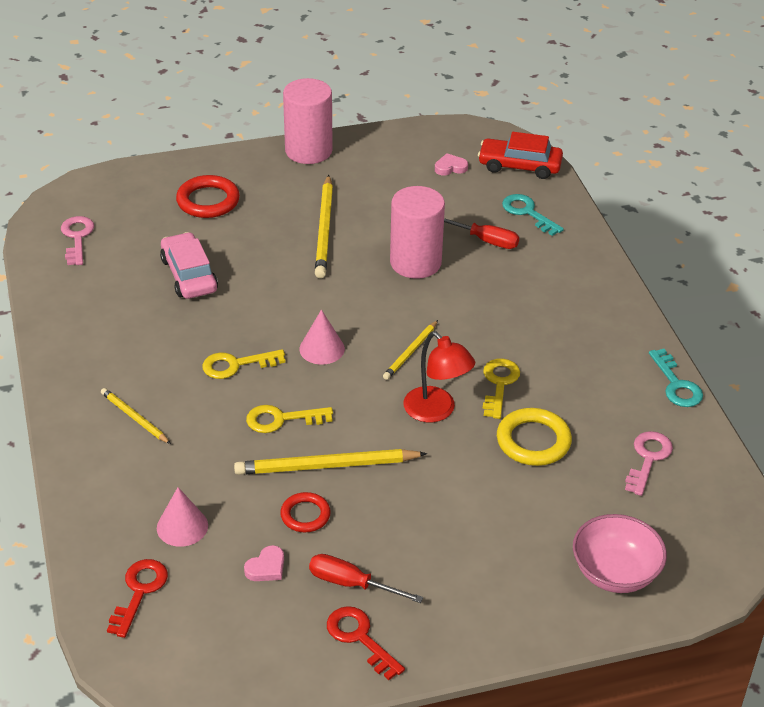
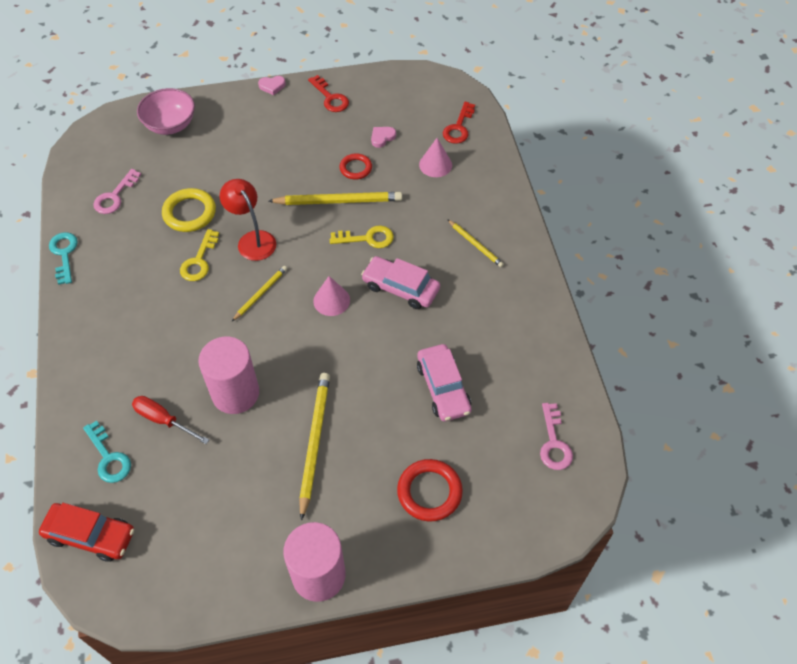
camera: 175 degrees left, 15 degrees up
yellow key [202,349,285,379] -> pink car [361,256,440,309]
red screwdriver [309,554,423,603] -> none
pink heart [435,153,468,175] -> pink heart moved to [258,76,286,95]

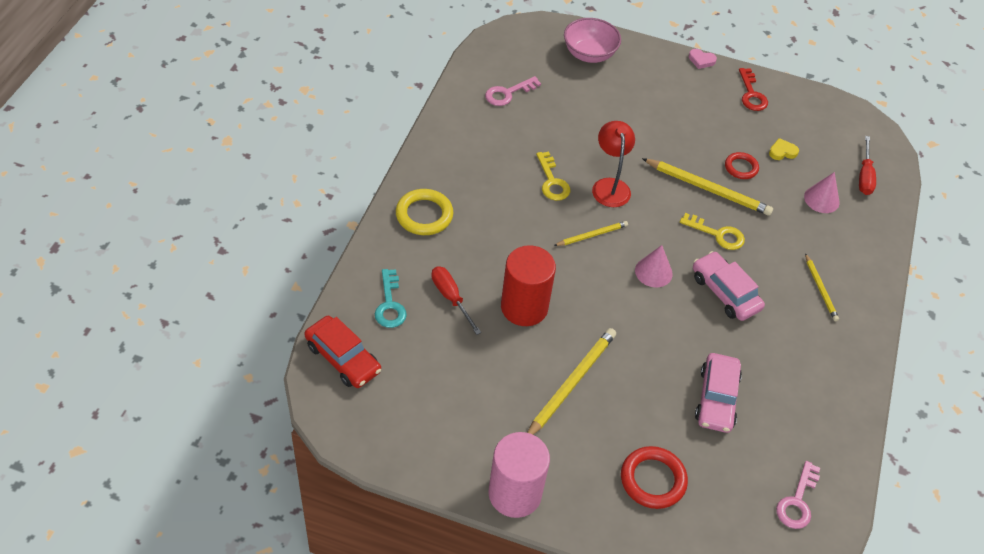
camera: 25 degrees right, 5 degrees down
turquoise key [49,232,78,285] -> none
yellow ring [162,188,216,232] -> yellow ring moved to [396,189,453,235]
yellow key [180,229,219,281] -> yellow key turned 60 degrees counterclockwise [536,152,570,201]
pink cylinder [198,336,259,414] -> red cylinder [501,245,556,326]
pink heart [371,127,396,148] -> yellow heart [769,138,799,160]
red key [443,102,475,144] -> red screwdriver [859,136,876,195]

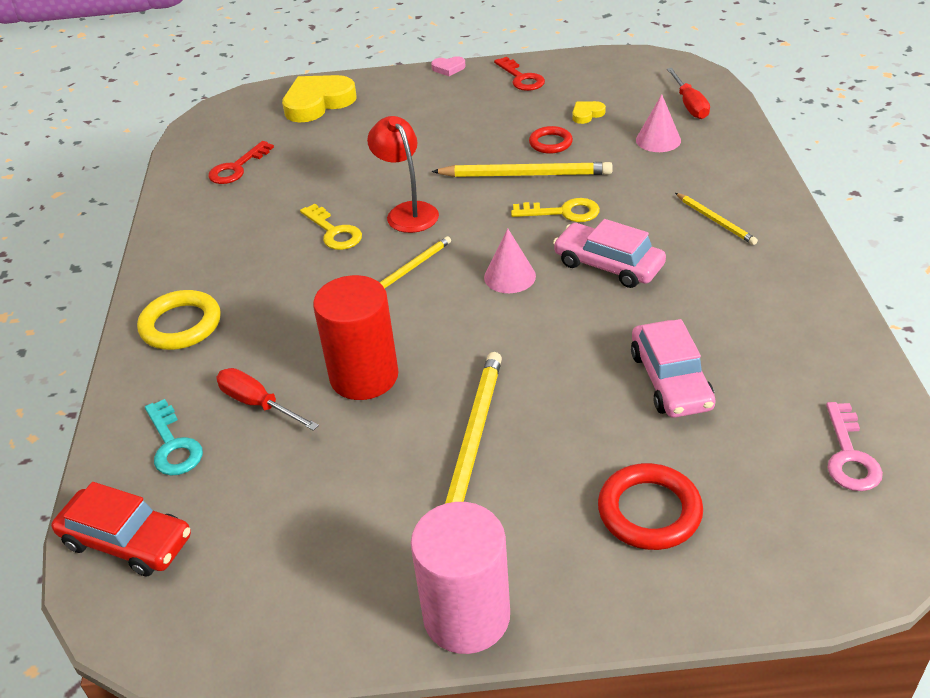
camera: 15 degrees left, 10 degrees down
pink key [485,76,541,106] -> red key [208,141,274,184]
pink bowl [564,18,621,63] -> yellow heart [282,75,356,123]

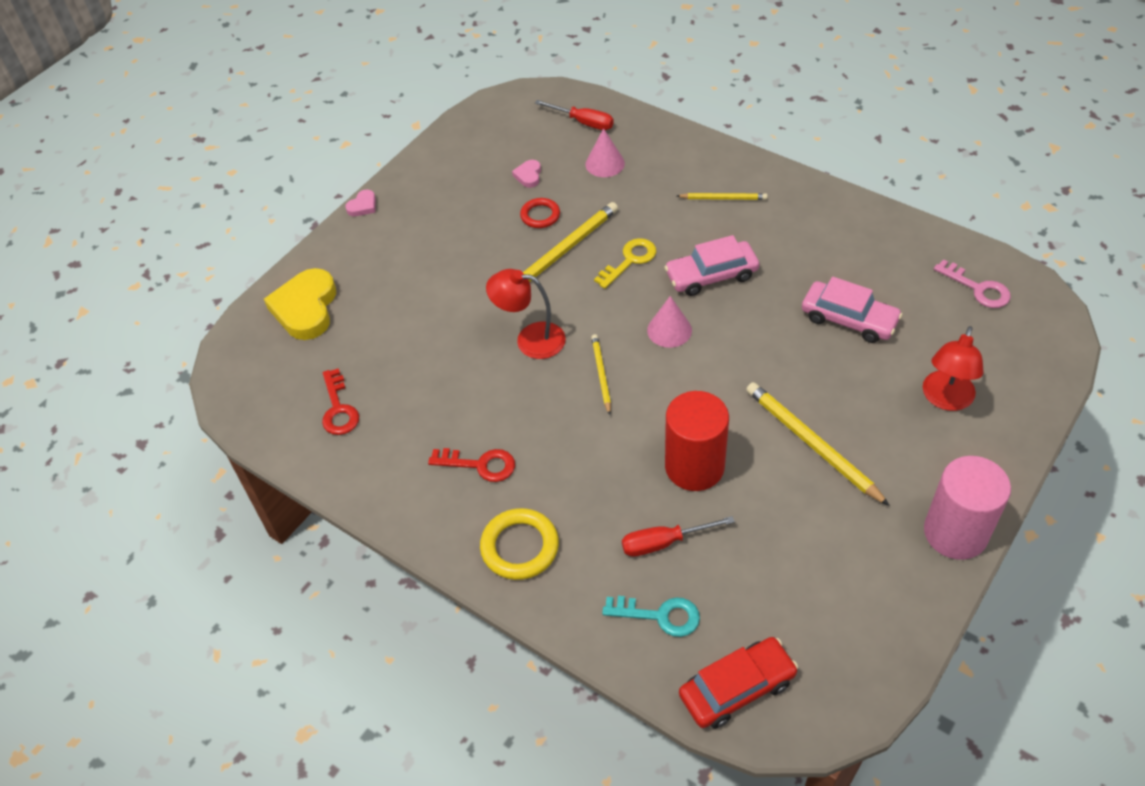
camera: 50 degrees left, 10 degrees up
yellow key [300,204,362,250] -> none
red key [494,57,545,91] -> red key moved to [428,448,515,482]
yellow heart [572,101,606,124] -> pink heart [512,160,541,188]
red ring [598,463,703,550] -> red lamp [923,326,984,411]

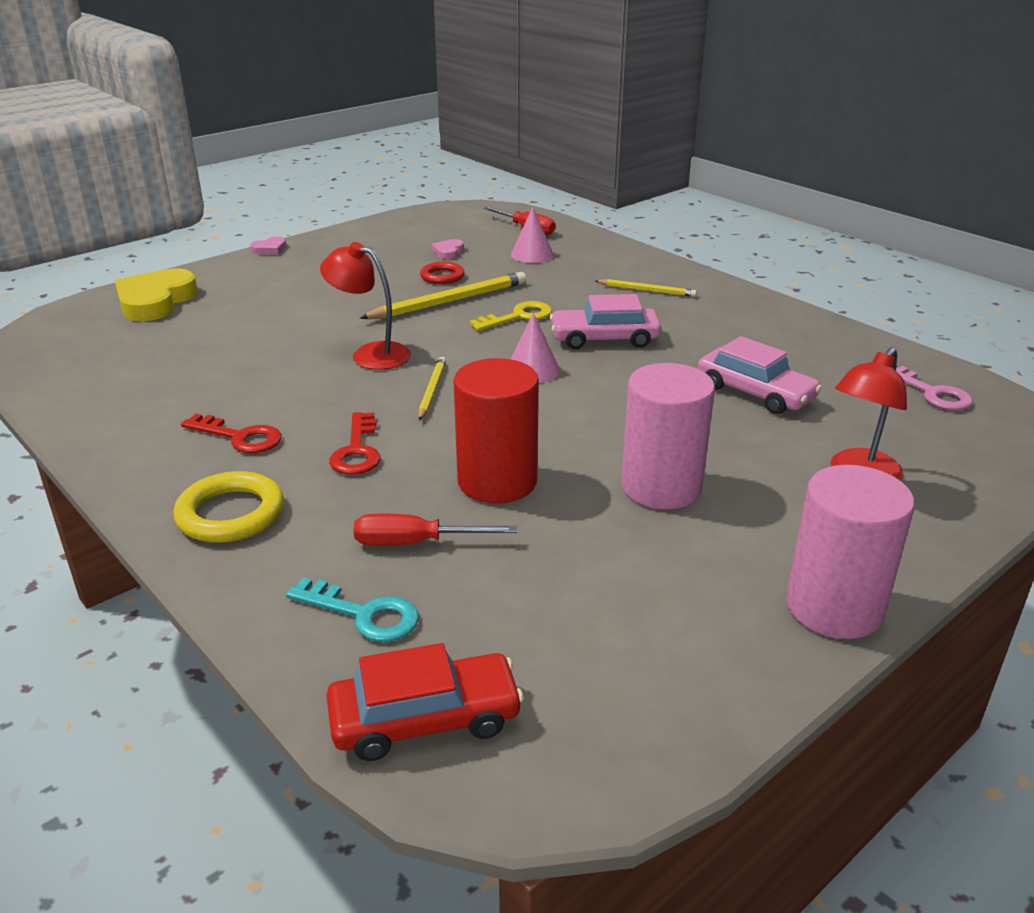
camera: 10 degrees right, 20 degrees down
red key [322,368,359,435] -> red key moved to [329,412,380,475]
yellow pencil [746,382,890,506] -> pink cylinder [621,363,715,509]

